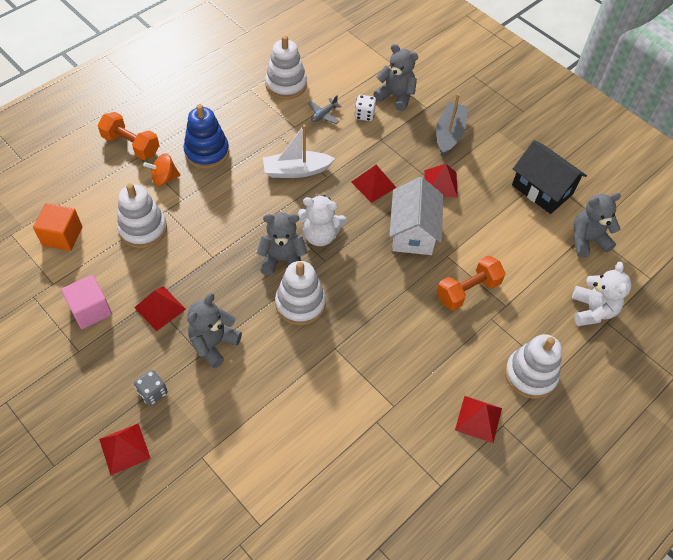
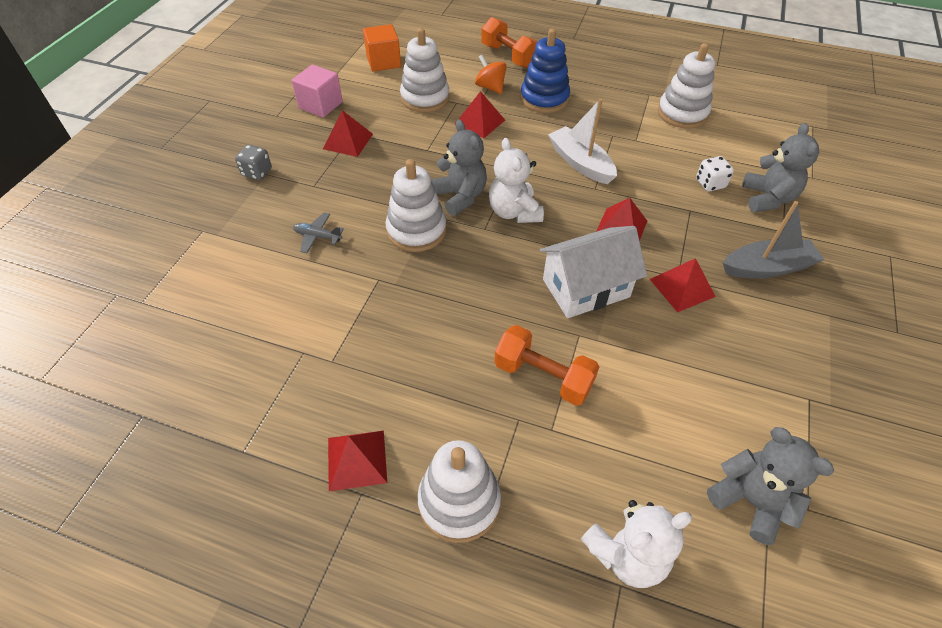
camera: 65 degrees right, 5 degrees down
orange dumbbell [97,112,160,160] -> orange dumbbell turned 45 degrees counterclockwise [481,17,537,68]
red pyramid [99,423,151,475] -> red pyramid moved to [454,91,505,138]
grey teddy bear [187,293,242,368] -> none
grey plane [308,95,342,124] -> grey plane moved to [293,213,344,253]
black house [512,140,587,214] -> none

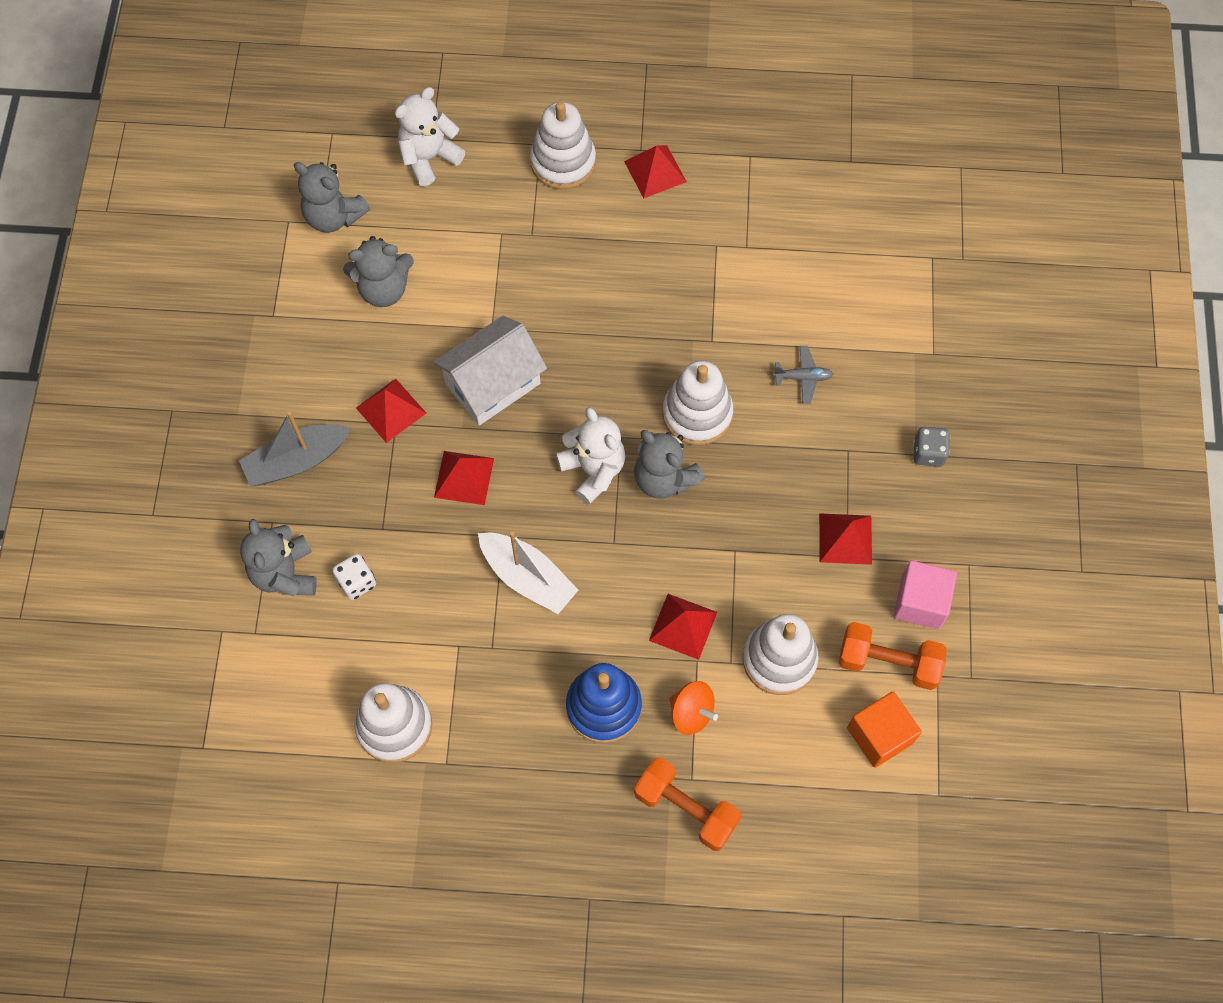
camera: 165 degrees right, 15 degrees up
orange dumbbell [494,325,599,406] -> orange dumbbell moved to [839,622,947,690]
none -> grey teddy bear [343,236,414,307]

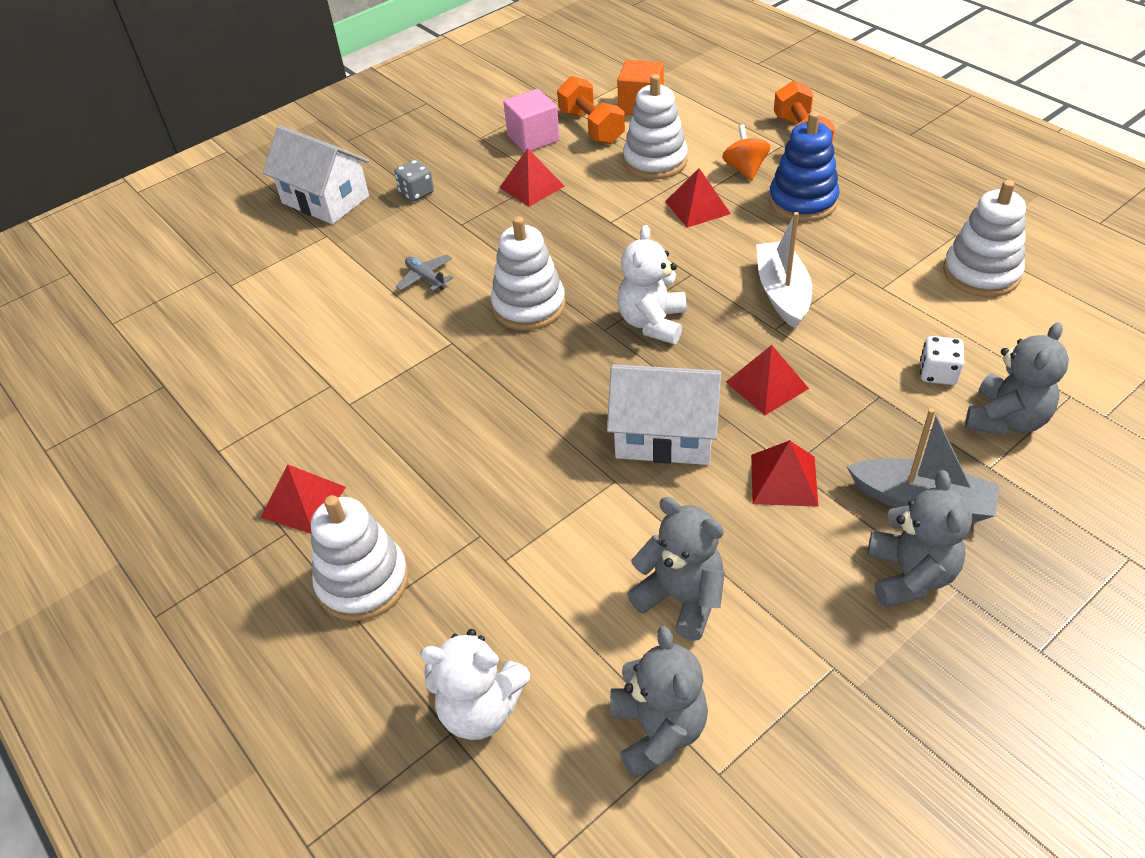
camera: 130 degrees left, 20 degrees down
grey teddy bear [634,430,705,498] -> grey teddy bear moved to [867,470,972,608]
none -> white house [263,126,369,224]

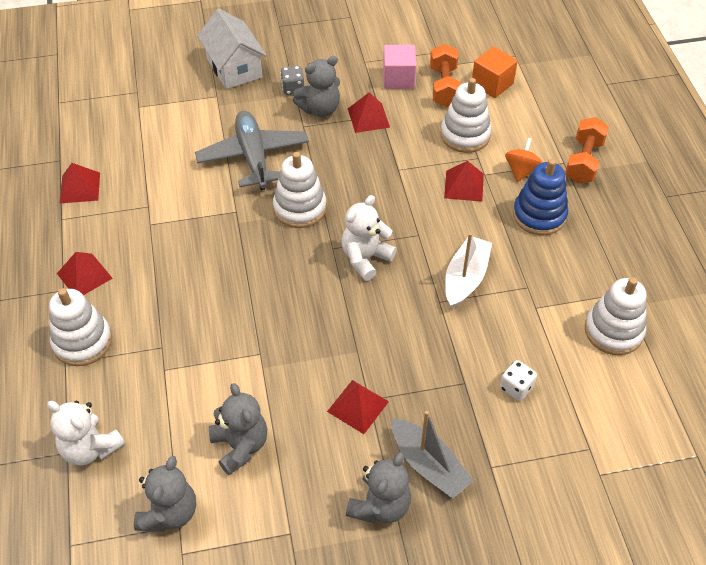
camera: 25 degrees right, 5 degrees up
grey plane [396,254,453,291] -> grey plane [195,111,309,190], size x2.38
white house [607,364,722,465] -> none
red pyramid [726,345,809,415] -> red pyramid moved to [60,163,100,203]
grey teddy bear [965,322,1069,436] -> grey teddy bear moved to [293,56,340,117]

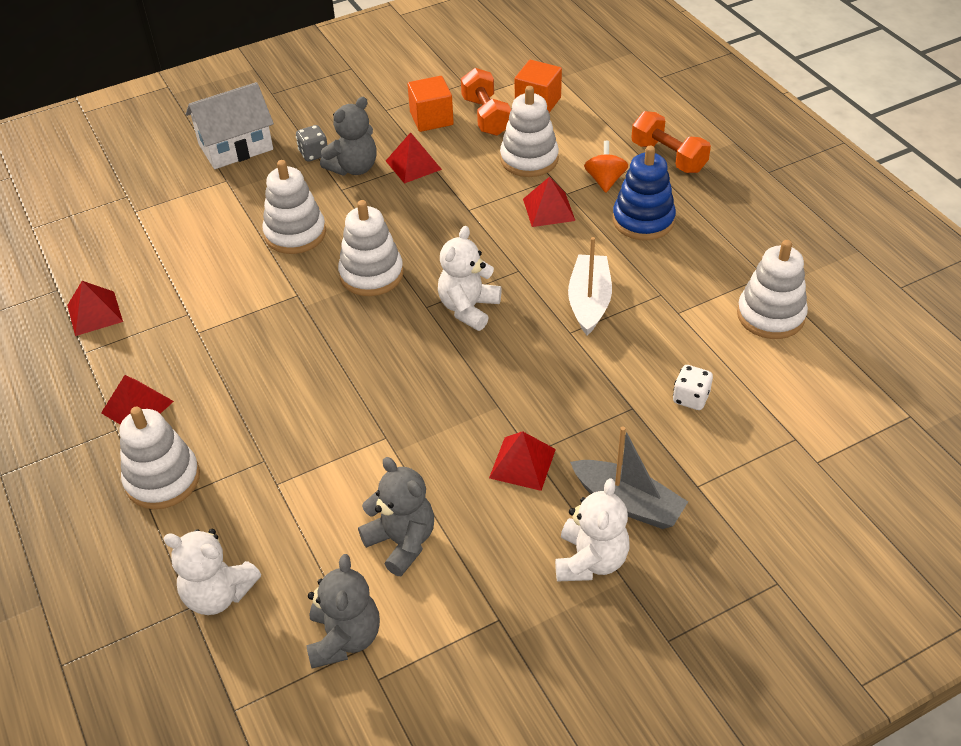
camera: 15 degrees left, 5 degrees down
grey plane [195,111,309,190] -> white stacking toy [262,160,326,254]
white house [197,9,267,89] -> white house turned 75 degrees counterclockwise [186,82,274,169]
grey teddy bear [346,452,411,523] -> white teddy bear [555,478,629,581]
pink cube [383,45,416,89] -> orange cube [407,76,454,132]
orange dumbbell [565,117,609,184] -> orange dumbbell turned 45 degrees counterclockwise [631,111,711,173]

